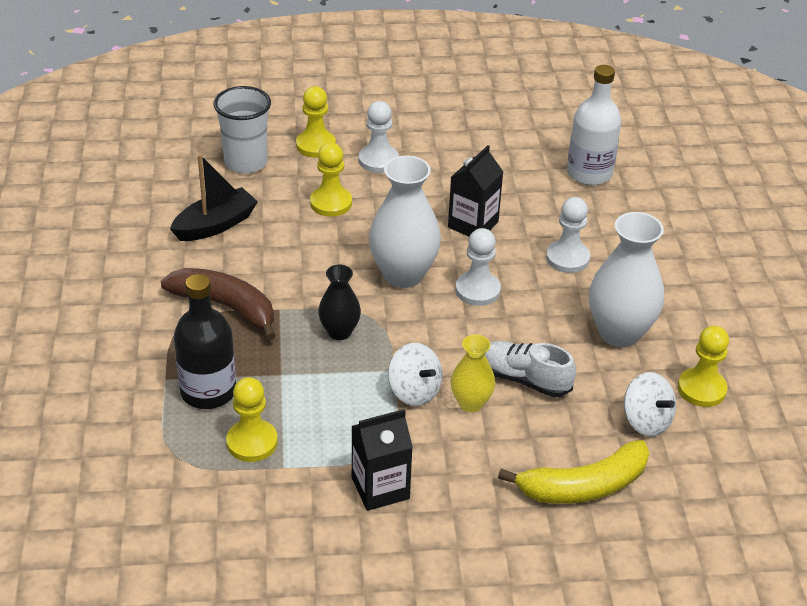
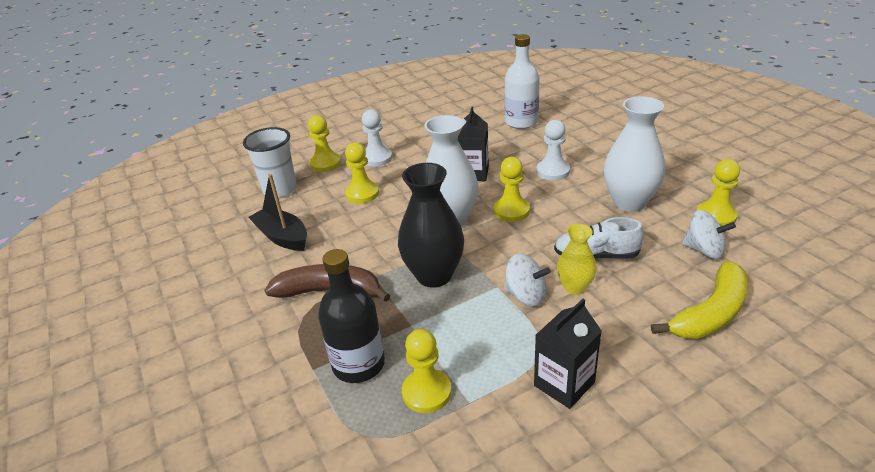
camera: 20 degrees left, 5 degrees down
black boat [170,154,258,241] -> black boat turned 75 degrees counterclockwise [248,174,307,251]
black vase [318,265,361,340] -> black vase [398,163,464,288], size x1.76
white pawn [455,228,501,306] -> yellow pawn [494,157,530,222]

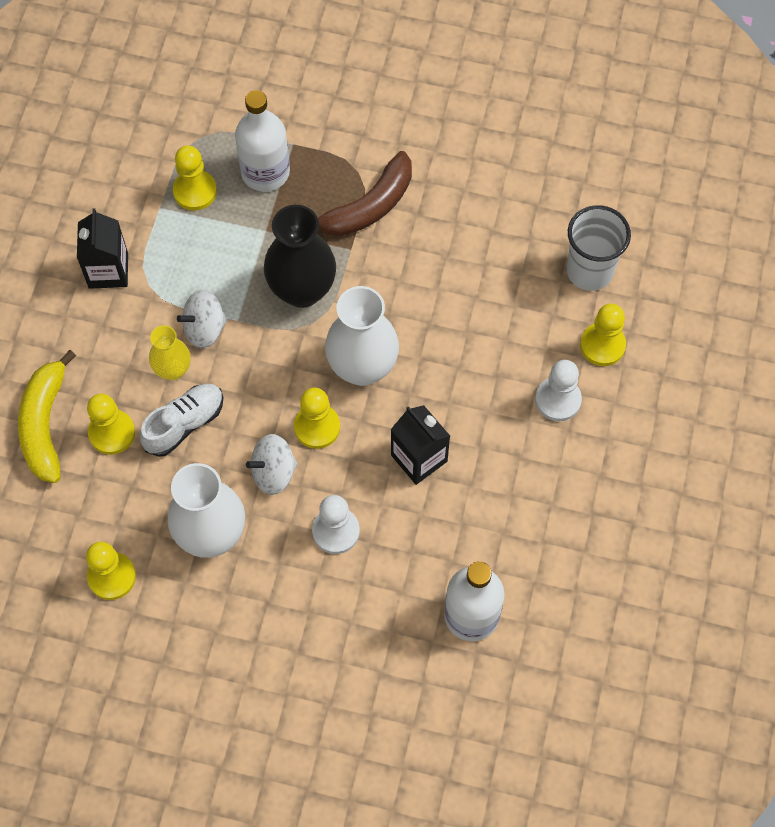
camera: 130 degrees right, 30 degrees up
black boat [248,174,307,251] -> none
black bottle [318,249,385,383] -> white bottle [235,90,290,192]
yellow pawn [345,142,379,203] -> yellow pawn moved to [87,394,135,455]
white spinning top [682,210,736,259] -> white spinning top moved to [246,434,298,495]

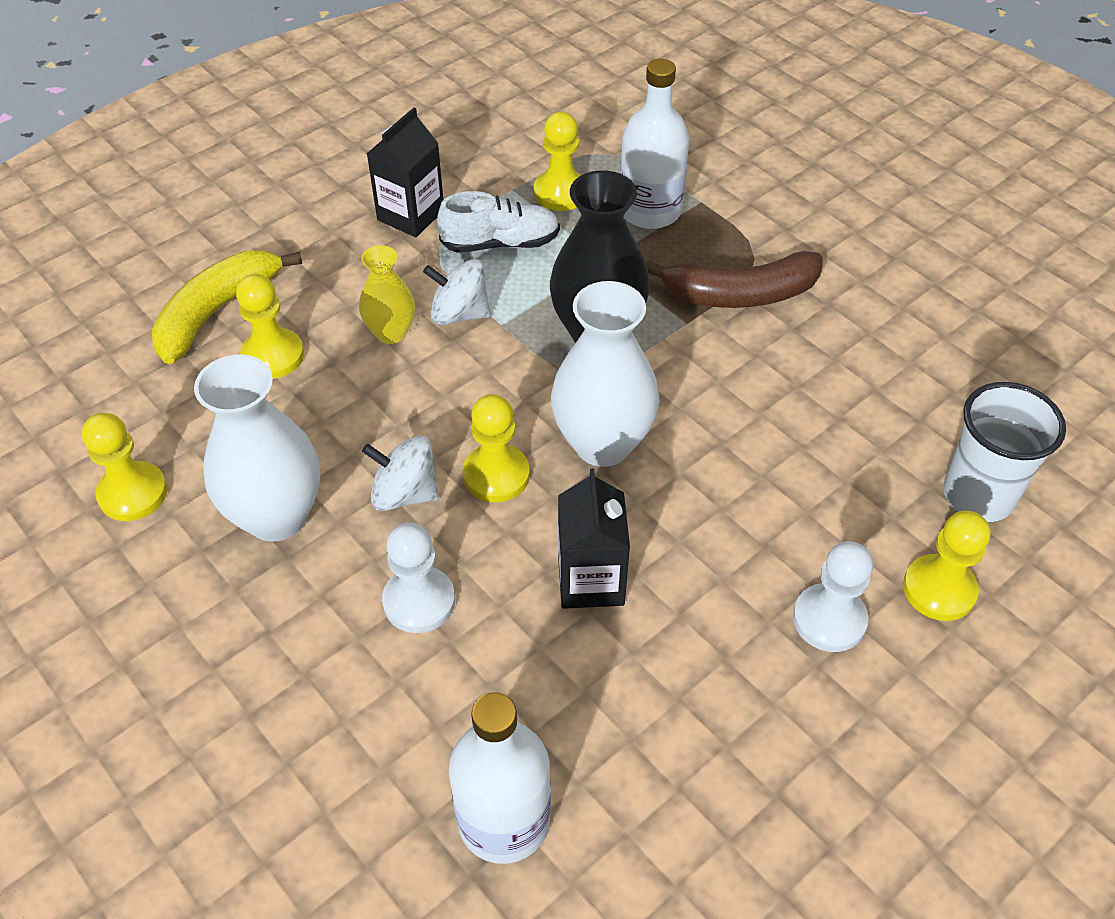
camera: 35 degrees right, 15 degrees down
white shoe [140,384,223,457] -> white shoe moved to [437,191,560,253]

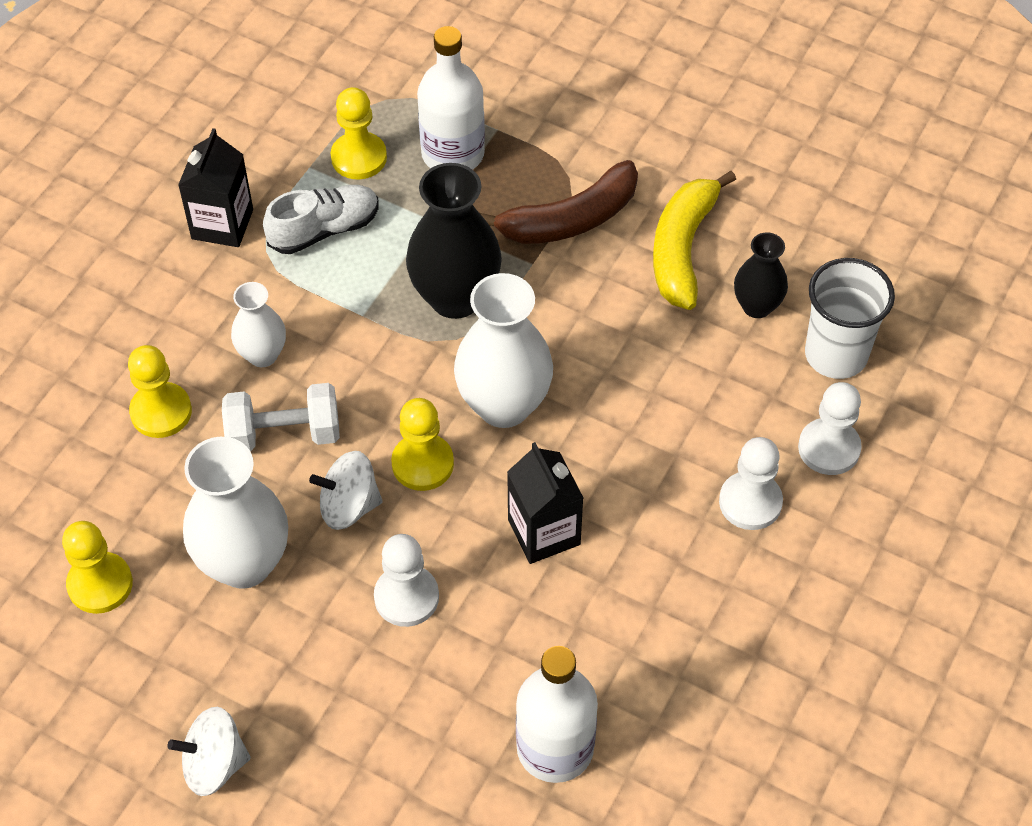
camera: 20 degrees left, 5 degrees up
yellow banana [151,250,302,364] -> yellow banana moved to [653,171,736,310]
yellow vase [359,245,415,344] -> white vase [231,282,286,367]
white spinning top [423,259,491,325] -> white spinning top moved to [168,707,251,796]
yellow pawn [903,511,991,621] -> white pawn [798,382,862,475]
none -> white dumbbell [222,383,340,452]
none -> black vase [734,233,788,318]

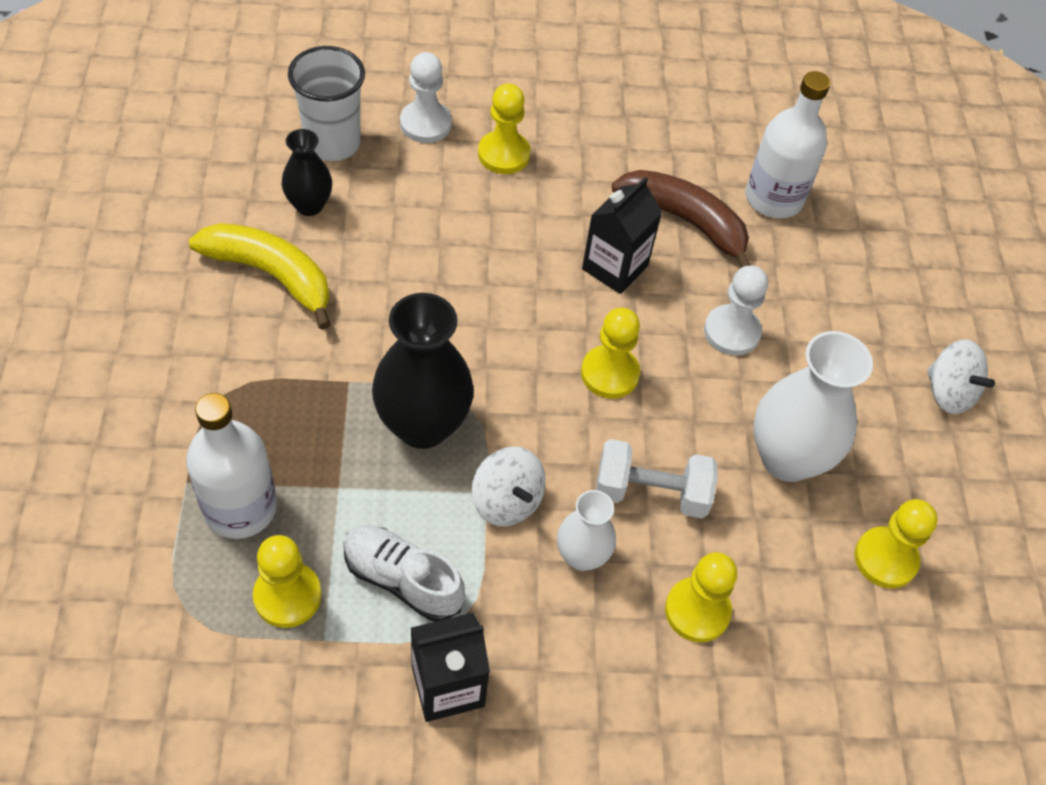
camera: 125 degrees left, 0 degrees up
white dumbbell [222,383,340,452] -> white dumbbell turned 45 degrees counterclockwise [596,439,718,518]
white spinning top [309,451,383,530] -> white spinning top moved to [472,446,546,527]
white vase [454,273,553,428] -> none
brown banana [480,160,638,244] -> brown banana moved to [612,170,751,268]
yellow banana [653,171,736,310] -> yellow banana turned 135 degrees counterclockwise [189,223,331,330]
white pawn [719,437,783,530] -> yellow pawn [478,83,531,174]

